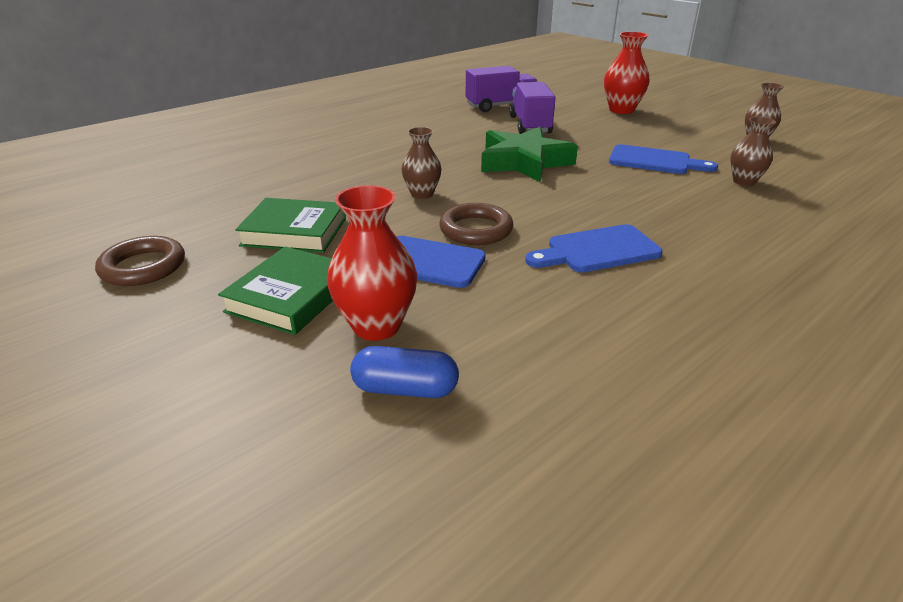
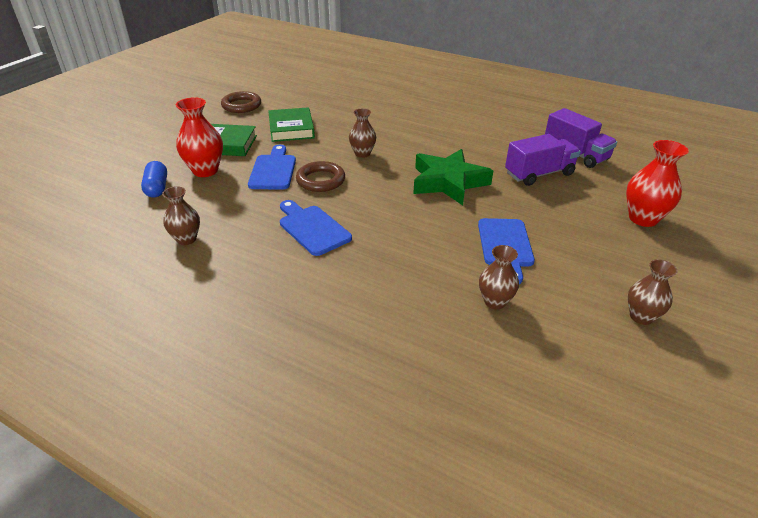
camera: 70 degrees right, 5 degrees up
none -> brown vase [162,186,200,245]

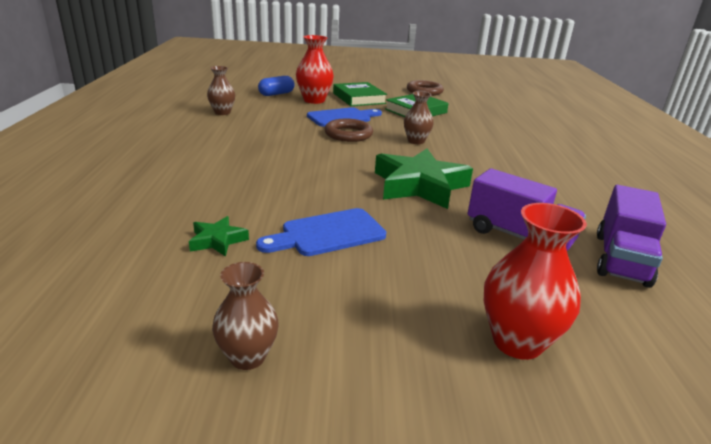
camera: 60 degrees right, 10 degrees down
blue cutting board [280,200,352,256] -> none
brown vase [479,245,519,310] -> green star [189,216,249,257]

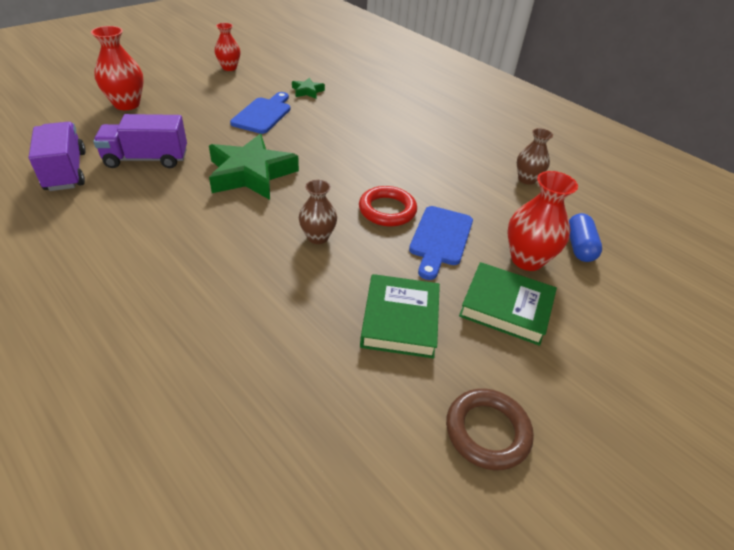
camera: 135 degrees right, 15 degrees up
brown vase [212,262,279,370] -> red vase [214,23,240,71]
brown ring [324,119,373,142] -> red ring [359,186,417,226]

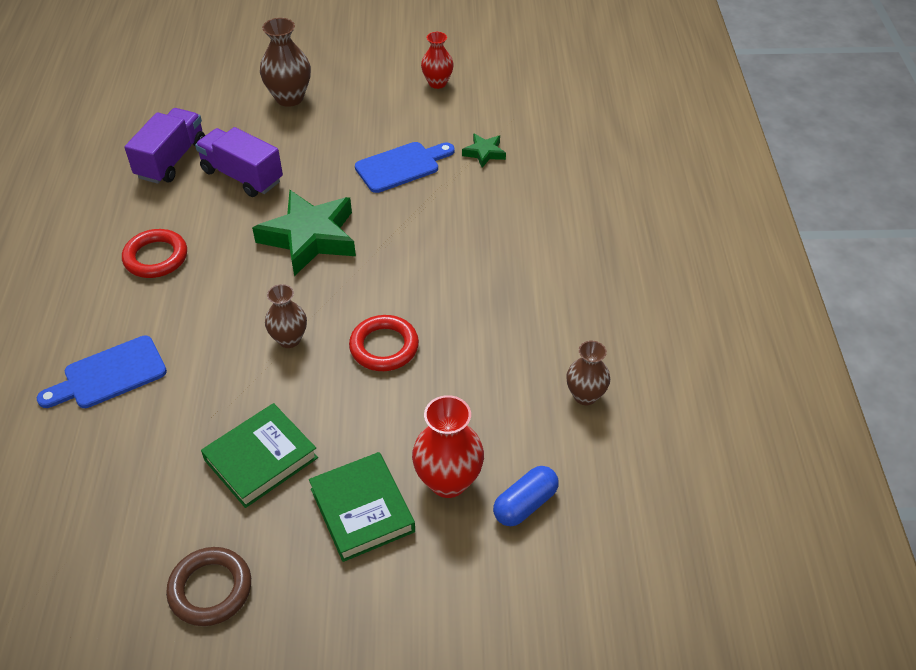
camera: 45 degrees right, 5 degrees up
red vase [91,26,144,110] -> brown vase [260,18,311,107]
blue cutting board [409,206,473,280] -> blue cutting board moved to [37,336,167,408]
none -> red ring [122,229,187,278]

